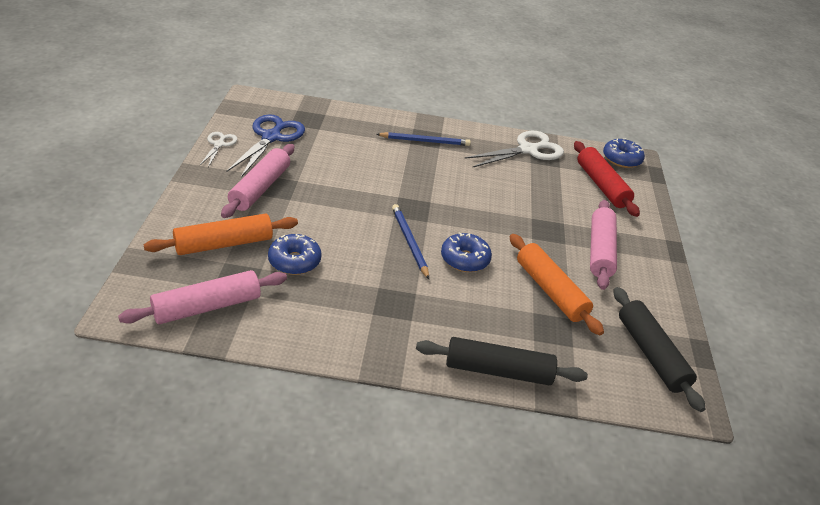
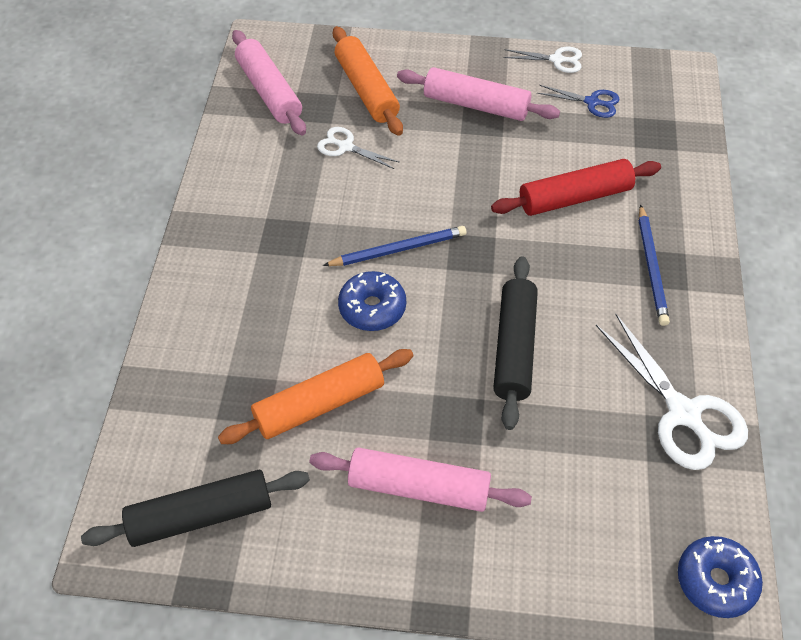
camera: 95 degrees right, 15 degrees up
blue scissors [226,114,305,177] -> blue scissors [537,85,620,118], size x0.54
blue donut [268,234,322,275] -> white scissors [317,127,400,169]
black rolling pin [416,337,588,385] -> black rolling pin moved to [493,256,538,430]
red rolling pin [574,141,640,217] -> red rolling pin moved to [491,159,661,216]

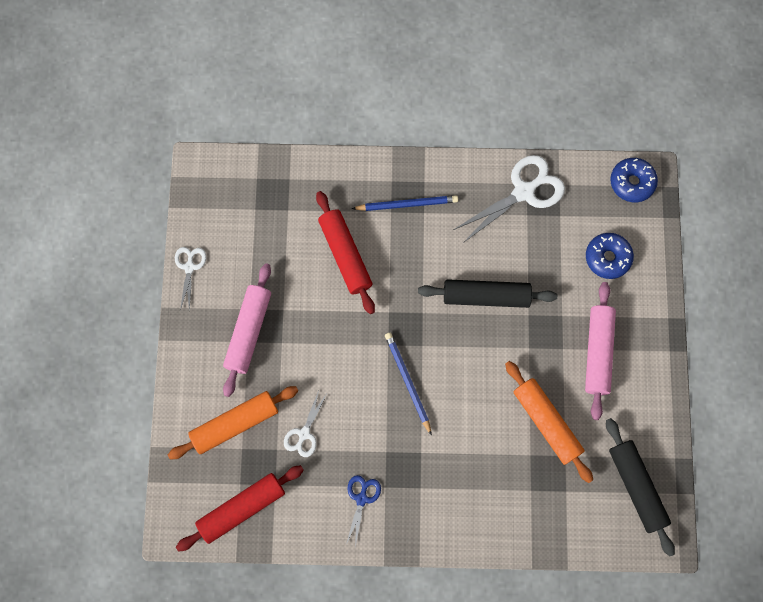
camera: 95 degrees left, 20 degrees up
pink rolling pin [232,30,306,135] -> red rolling pin [176,465,304,552]
blue donut [338,271,406,331] -> blue donut moved to [586,233,634,279]
blue scissors [537,85,620,118] -> blue scissors moved to [346,475,381,547]

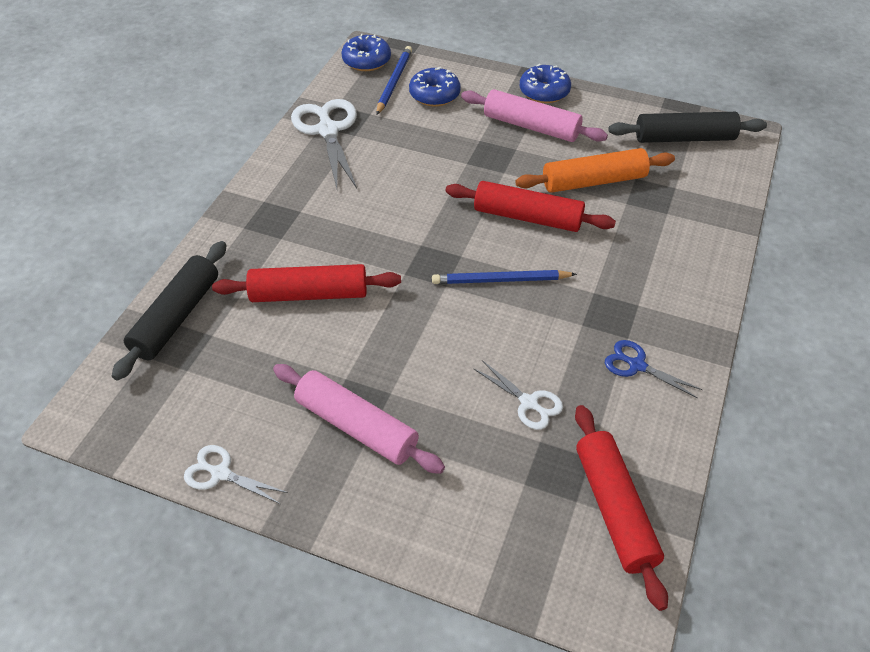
camera: 70 degrees left, 25 degrees down
orange rolling pin [168,386,298,459] -> none
blue pencil [351,195,458,211] -> blue pencil moved to [376,46,412,115]
black rolling pin [418,279,557,308] -> black rolling pin moved to [112,241,226,381]
none -> red rolling pin [446,181,616,232]
none -> blue donut [520,64,571,103]

